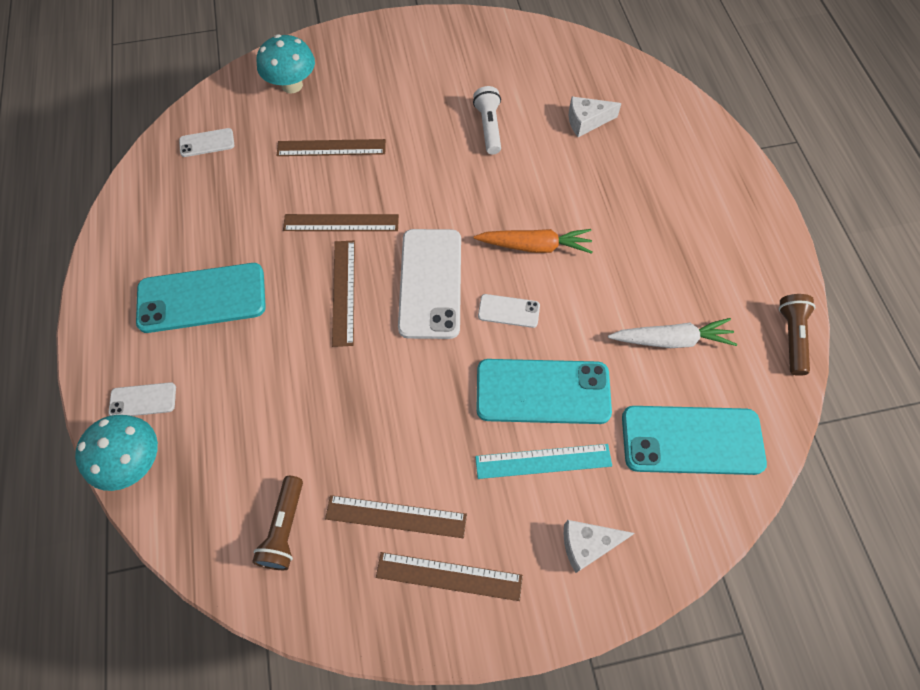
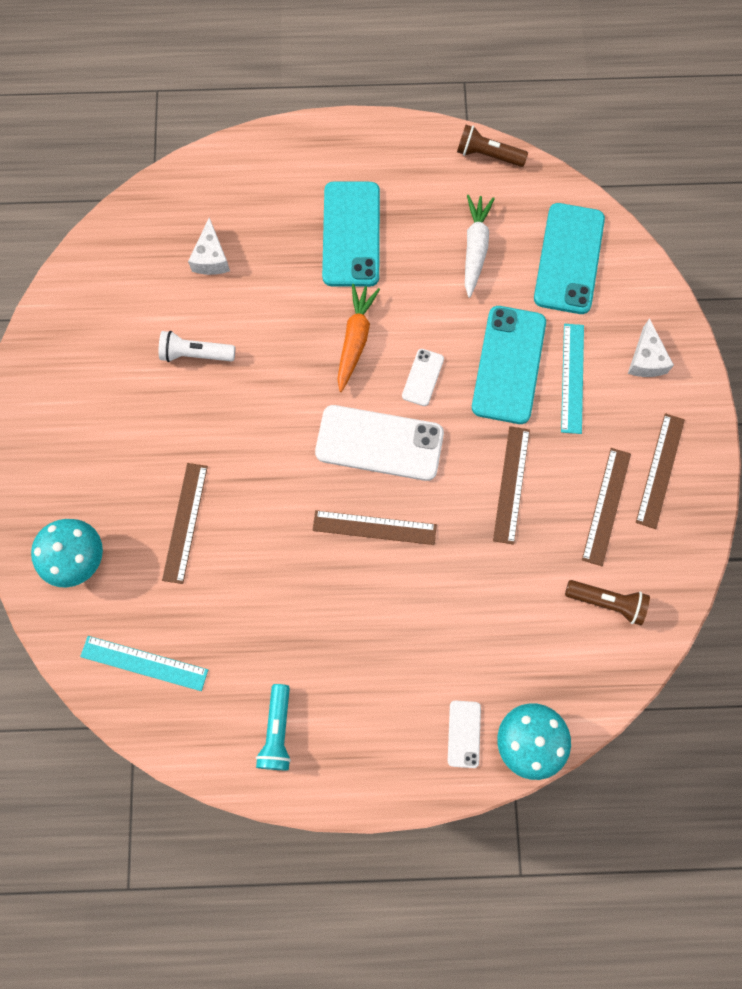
camera: 80 degrees left, 10 degrees up
turquoise phone [136,263,266,333] -> turquoise phone moved to [322,181,380,287]
white phone [179,128,234,157] -> turquoise ruler [80,636,208,691]
brown ruler [283,214,399,231] -> brown ruler moved to [493,426,530,545]
none -> turquoise flashlight [256,684,291,770]

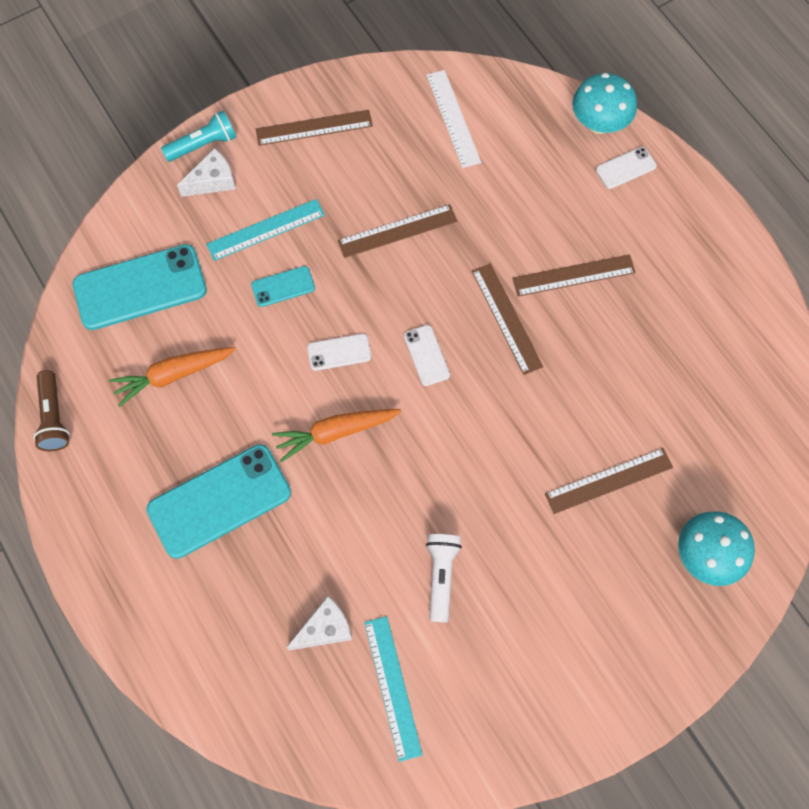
camera: 120 degrees left, 5 degrees down
turquoise ruler [80,636,208,691] -> turquoise ruler moved to [364,616,423,762]
white flashlight [159,331,235,362] -> white flashlight turned 150 degrees counterclockwise [426,534,462,622]
turquoise flashlight [256,684,291,770] -> turquoise flashlight moved to [161,110,237,162]
white phone [315,405,444,481] -> white phone [404,325,450,386], size x0.48
white carrot [465,195,495,298] -> orange carrot [109,347,236,407]
turquoise phone [472,306,546,424] -> turquoise phone [251,266,315,307], size x0.48
brown flashlight [565,580,650,625] -> white ruler [426,70,481,168]
brown ruler [582,448,631,566] -> brown ruler moved to [512,254,636,297]

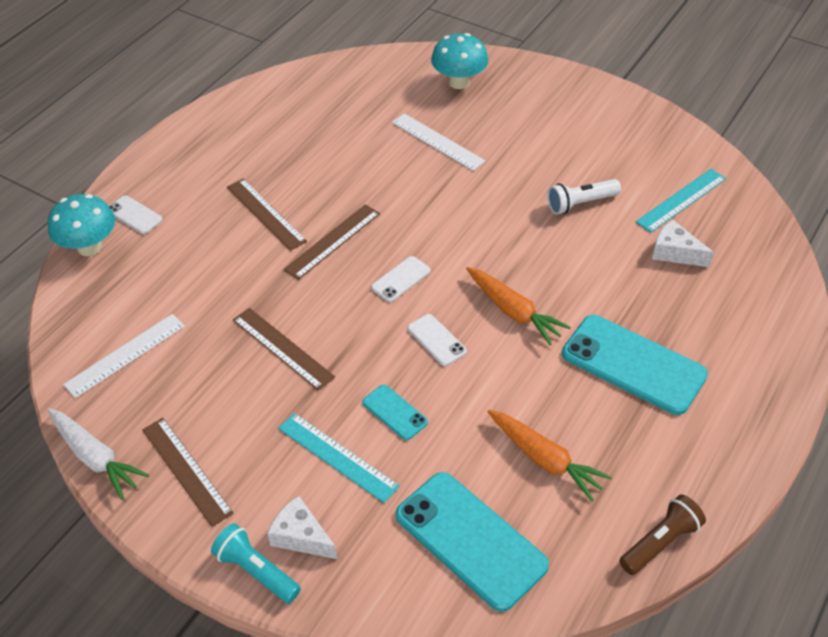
camera: 115 degrees left, 20 degrees down
brown ruler [545,448,673,514] -> white ruler [392,113,485,171]
none -> white carrot [47,408,149,499]

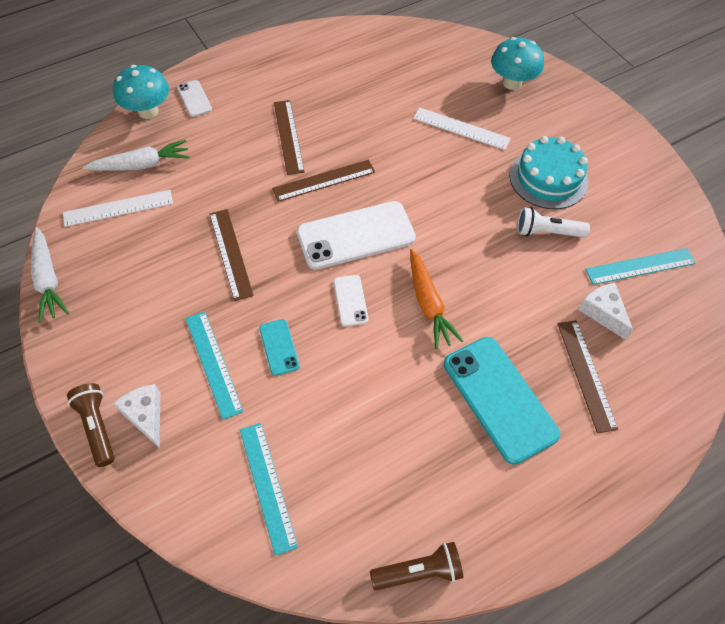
camera: 25 degrees right, 10 degrees up
brown ruler [142,418,234,527] -> brown ruler moved to [557,320,618,433]
turquoise flashlight [211,523,301,604] -> brown flashlight [67,383,114,467]
white phone [371,256,431,302] -> white phone [297,201,416,270], size x2.09
white ruler [392,113,485,171] -> white ruler turned 45 degrees counterclockwise [413,107,511,150]
turquoise phone [396,472,549,612] -> turquoise ruler [240,423,298,556]
orange carrot [487,410,612,502] -> none
none -> white carrot [83,140,190,171]
none -> turquoise cake [509,136,588,209]

